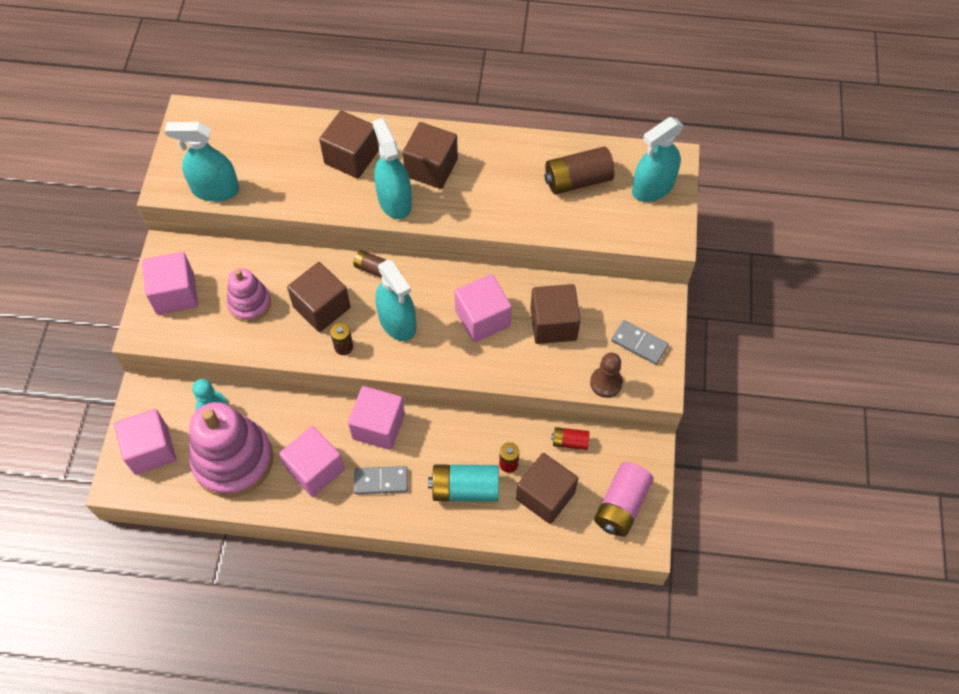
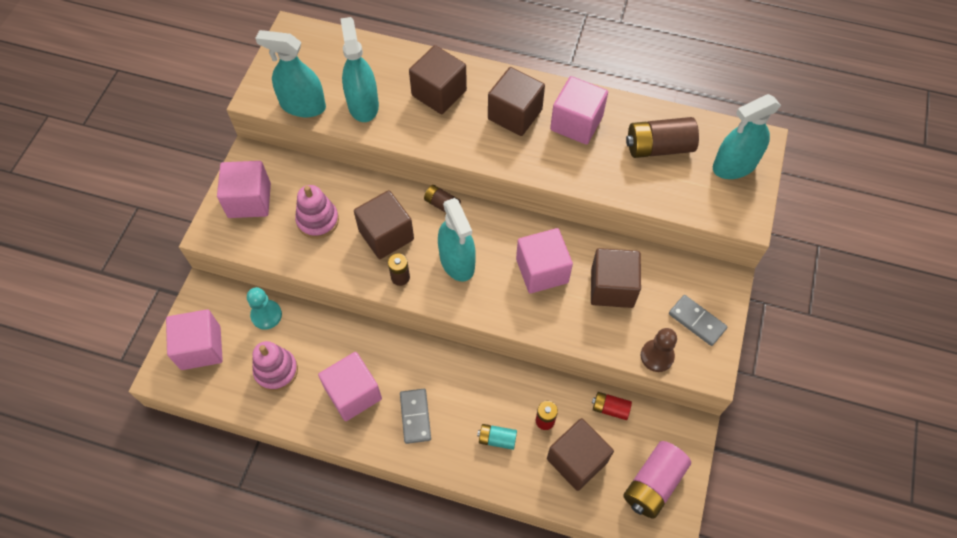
camera: 10 degrees right, 0 degrees up
pink stacking toy [189,402,273,497] -> pink stacking toy [252,341,298,391], size x0.55
pink cube [348,386,405,450] -> pink cube moved to [550,76,608,145]
grey domino [354,466,408,494] -> grey domino turned 75 degrees clockwise [400,389,431,444]
turquoise spray bottle [372,118,412,219] -> turquoise spray bottle moved to [340,17,379,122]
turquoise battery [428,465,499,502] -> turquoise battery [477,424,517,450], size x0.54

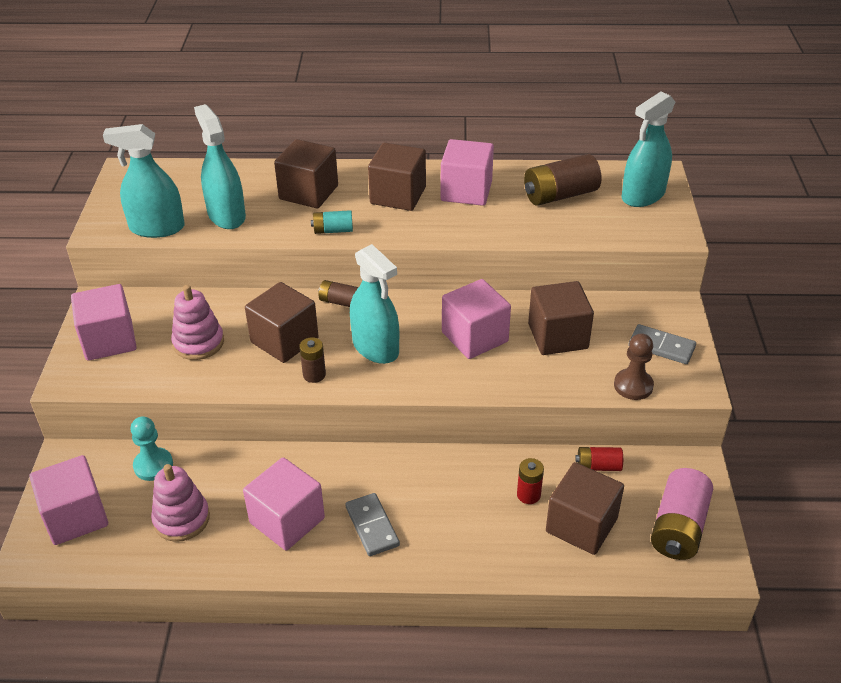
camera: 15 degrees left, 20 degrees down
turquoise battery [477,424,517,450] -> turquoise battery moved to [311,210,353,234]

